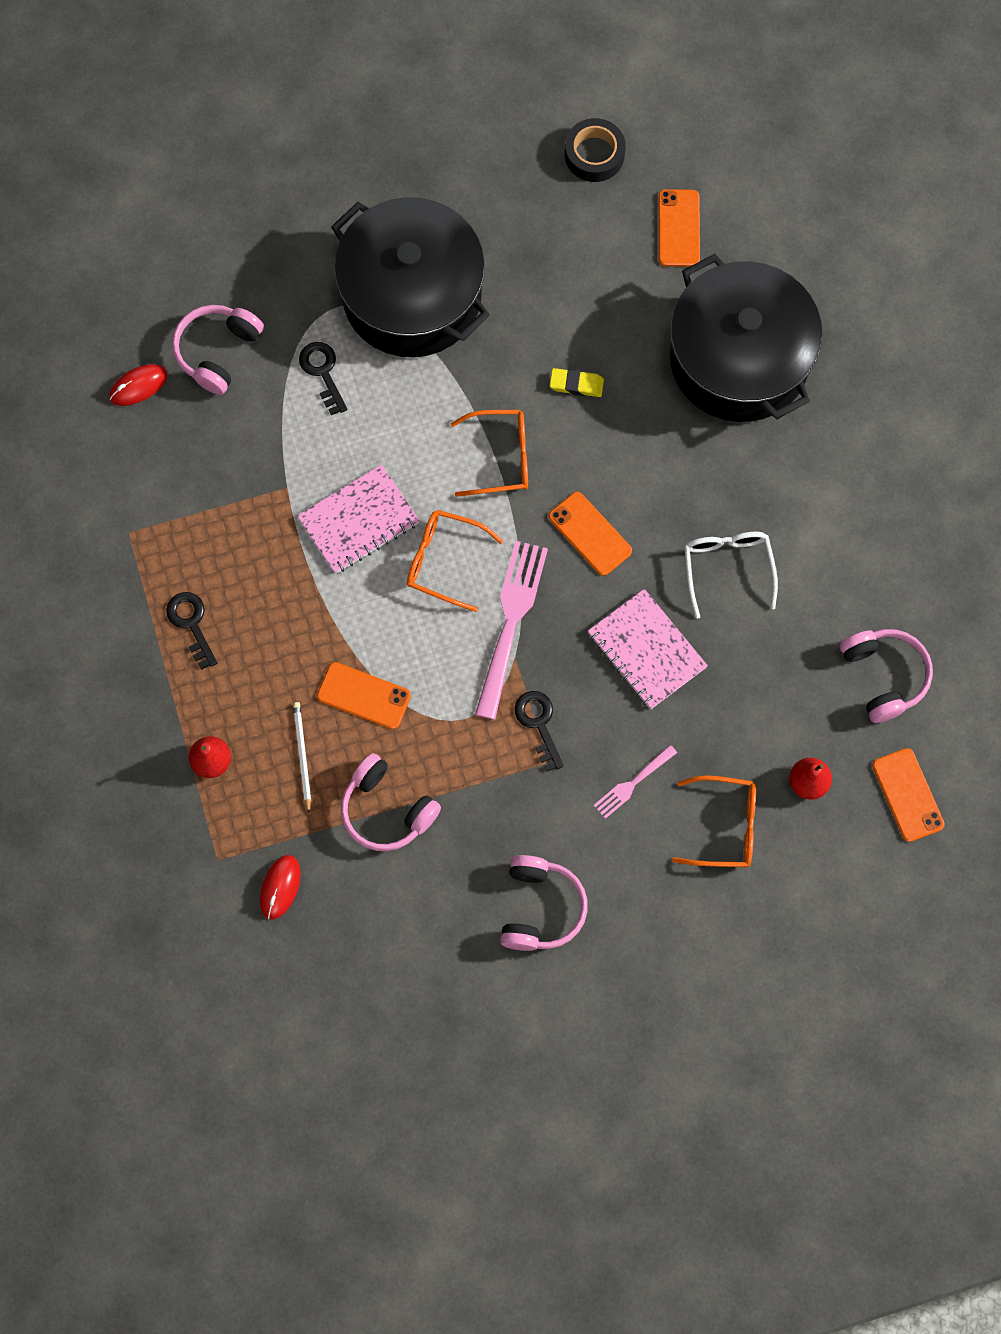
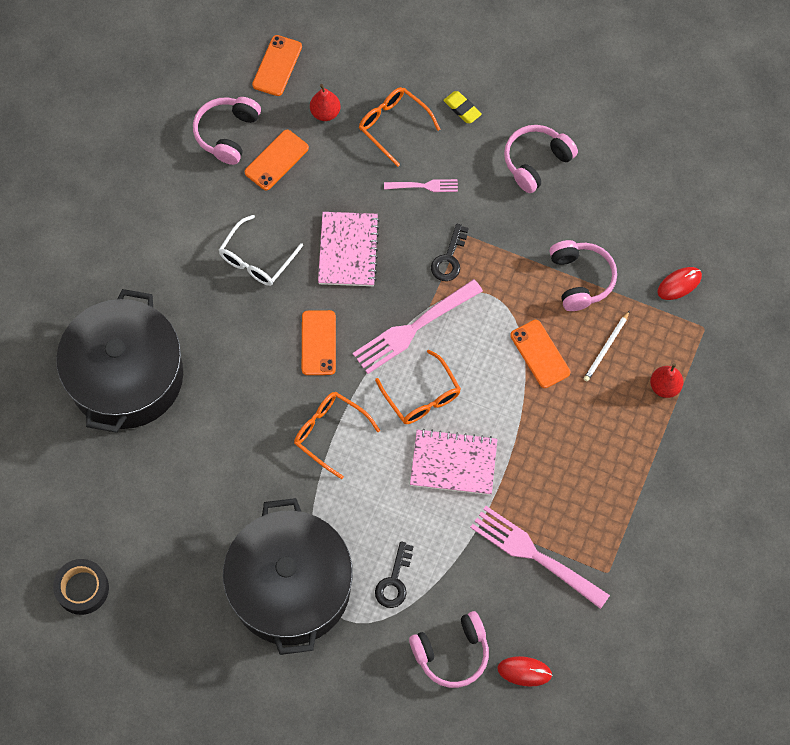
camera: 140 degrees left, 5 degrees down
black key [166,592,217,670] -> none
yellow eraser [550,368,604,397] -> yellow eraser moved to [443,91,482,123]
orange phone [658,189,700,267] -> orange phone moved to [245,130,309,190]
none -> pink fork [470,506,610,609]

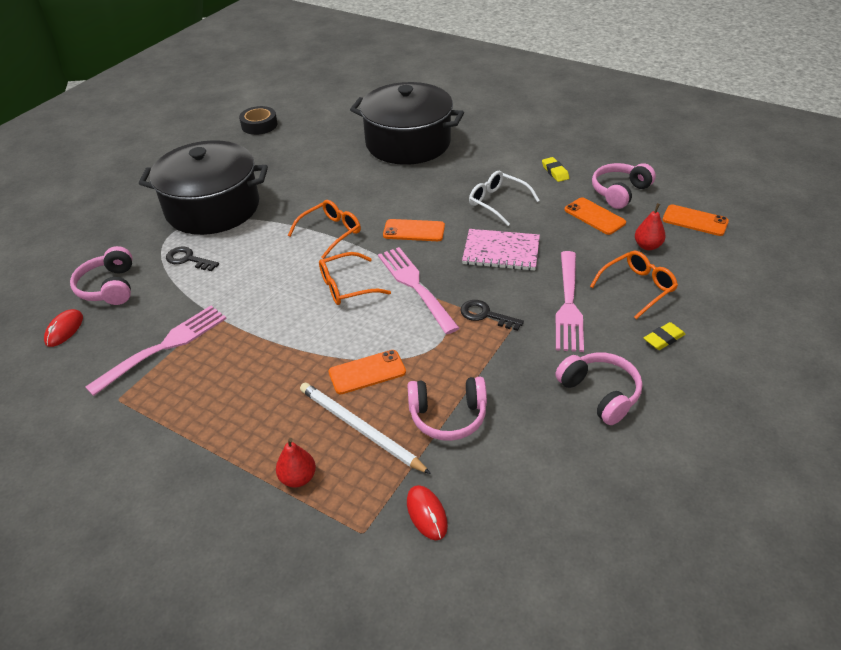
camera: 100 degrees right, 25 degrees down
pink headphones [193,97,261,165] -> pink headphones turned 75 degrees counterclockwise [592,163,656,209]
pink fork [384,179,458,192] -> pink fork [556,251,584,352], size x1.91
pink notebook [410,429,498,495] -> none
white pencil [584,310,630,382] -> white pencil [300,383,431,474], size x1.73
none -> yellow eraser [542,157,569,182]

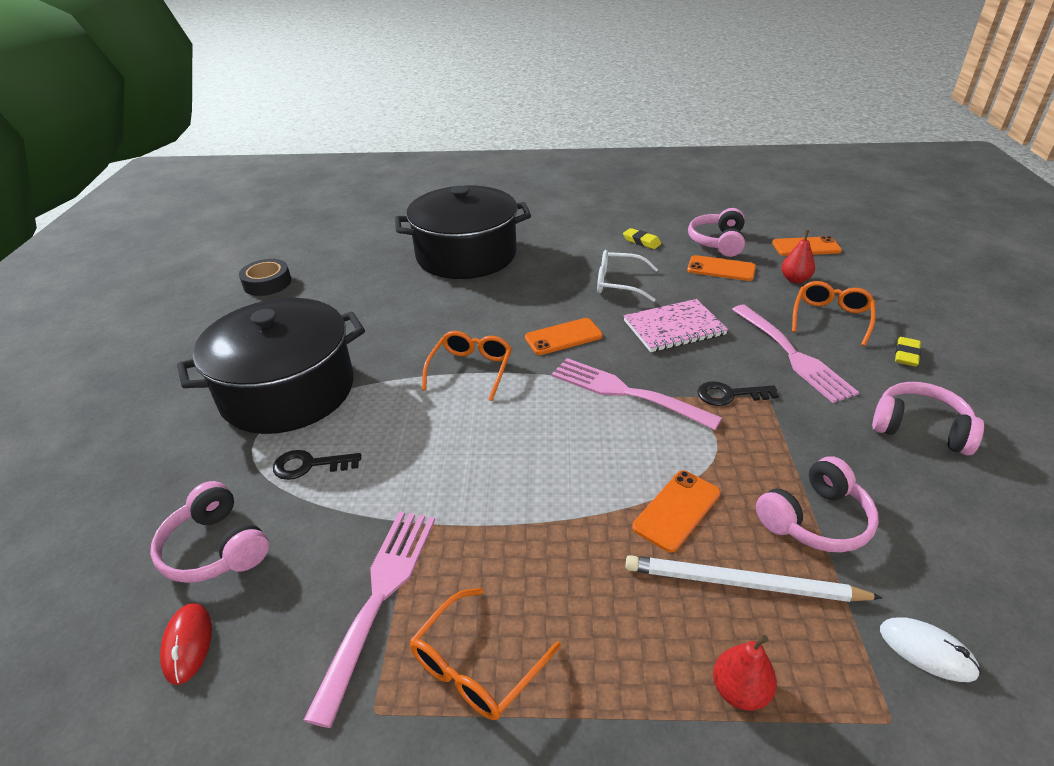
camera: 30 degrees left, 5 degrees down
orange glasses [319,252,391,305] -> orange glasses moved to [410,588,561,720]
red mouse [407,485,448,540] -> white mouse [880,617,981,682]

